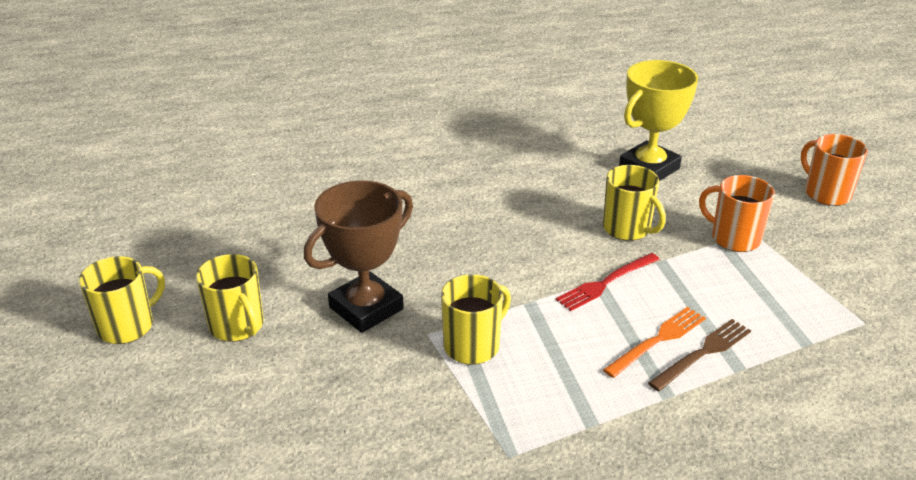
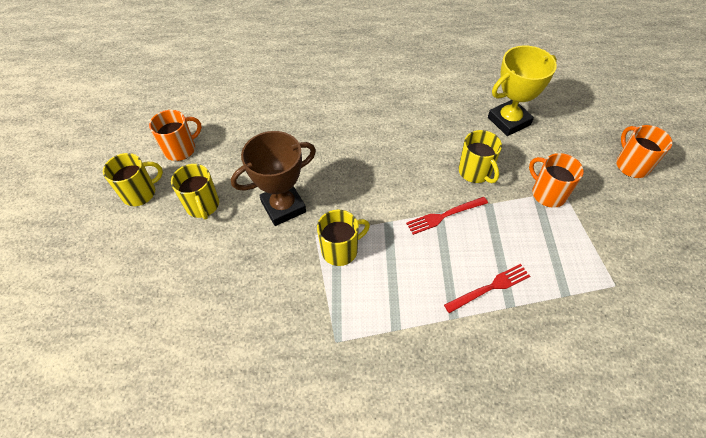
camera: 15 degrees right, 20 degrees up
orange fork [603,307,706,378] -> none
brown fork [648,319,751,391] -> red fork [444,264,530,313]
none -> orange mug [149,110,202,161]

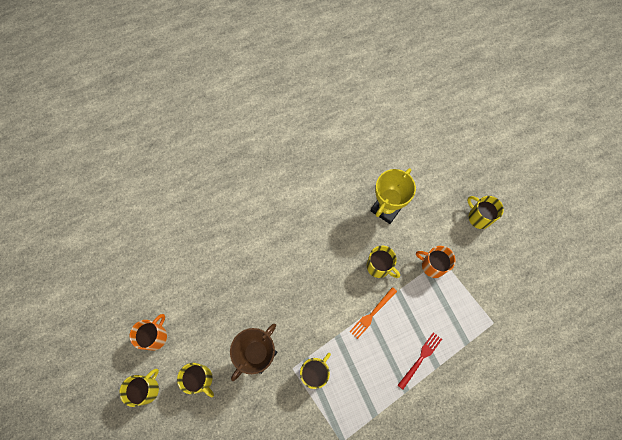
camera: 25 degrees left, 15 degrees up
red fork [406,197,488,235] -> orange fork [349,287,397,339]
orange mug [616,125,673,178] -> yellow mug [467,196,504,229]

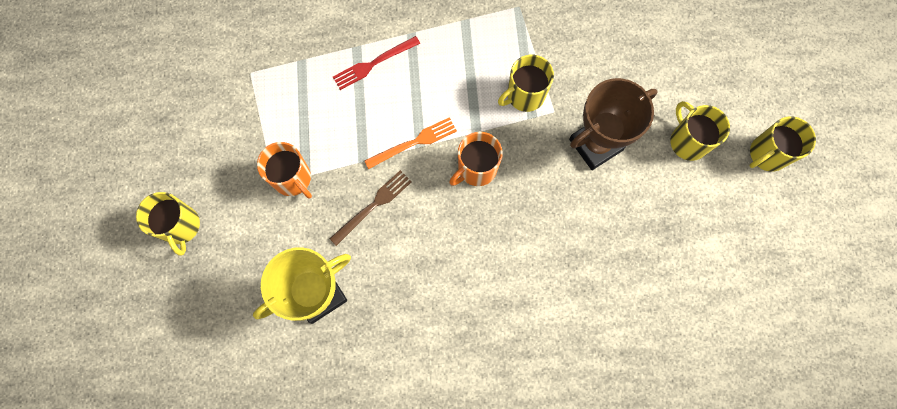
camera: 160 degrees left, 5 degrees up
orange mug [129,314,167,351] -> orange mug moved to [449,132,503,186]
yellow mug [367,246,400,278] -> brown fork [329,170,412,246]

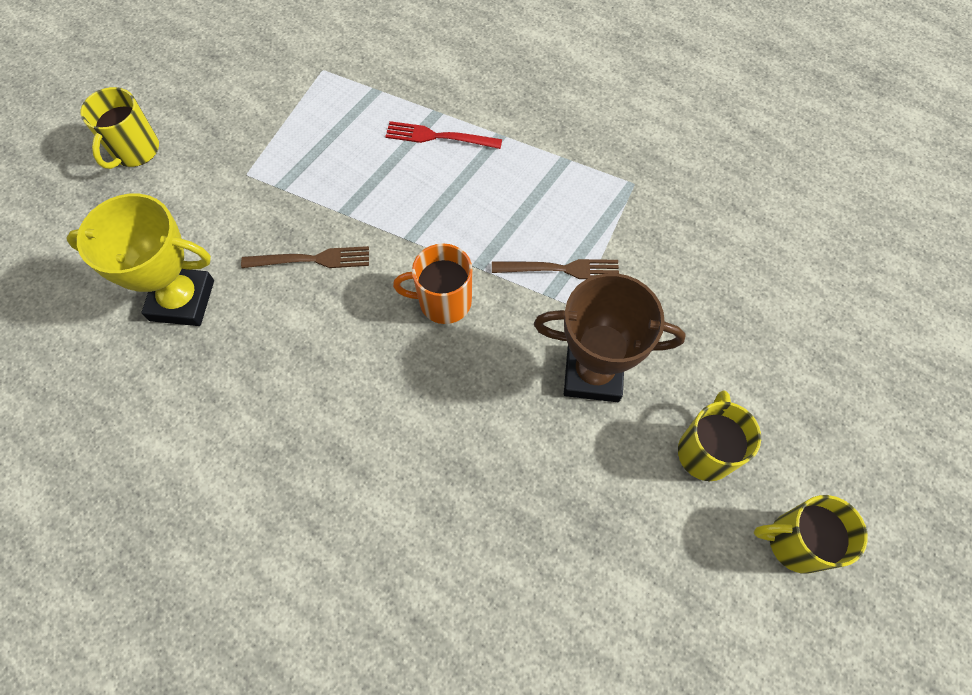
camera: 40 degrees right, 10 degrees down
orange mug [257,142,312,199] -> none
orange fork [364,117,457,169] -> none
yellow mug [498,55,554,112] -> brown fork [492,259,619,279]

